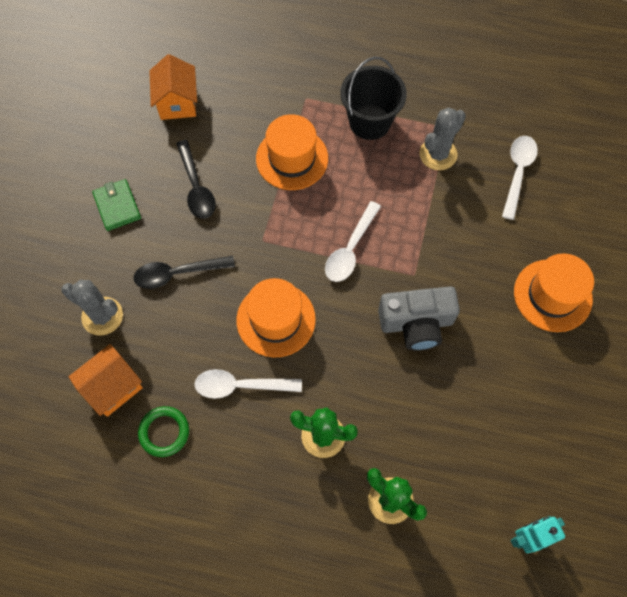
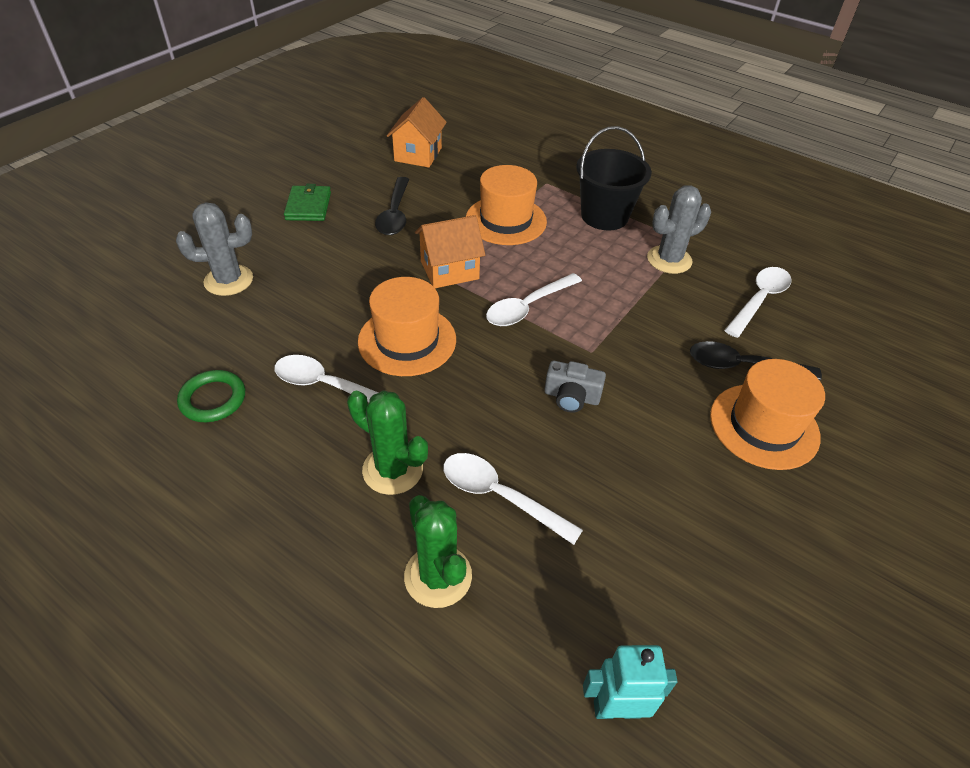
camera: 20 degrees right, 20 degrees down
grey cactus [61,280,123,336] -> grey cactus turned 60 degrees counterclockwise [176,203,253,296]
orange house [69,344,143,417] -> orange house moved to [415,215,485,288]
black spoon [133,256,235,289] -> black spoon moved to [690,341,822,380]
grey camera [378,286,460,351] -> grey camera [544,361,606,413], size x0.58
none -> white spoon [443,453,583,545]

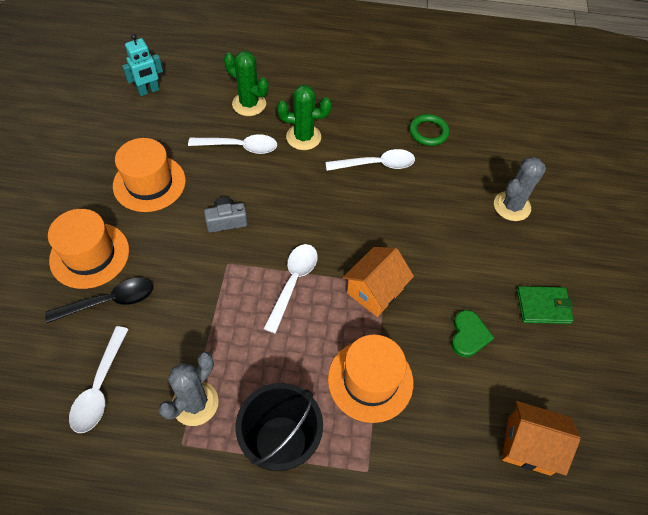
camera: 150 degrees right, 10 degrees up
green wallet [284,184,331,221] -> green wallet turned 60 degrees counterclockwise [517,286,574,324]
orange hat [358,277,456,376] -> orange hat moved to [113,138,186,212]
black spoon [375,177,409,235] -> green heart [451,310,494,357]
orange house [387,97,447,168] -> orange house turned 60 degrees counterclockwise [502,401,581,476]

